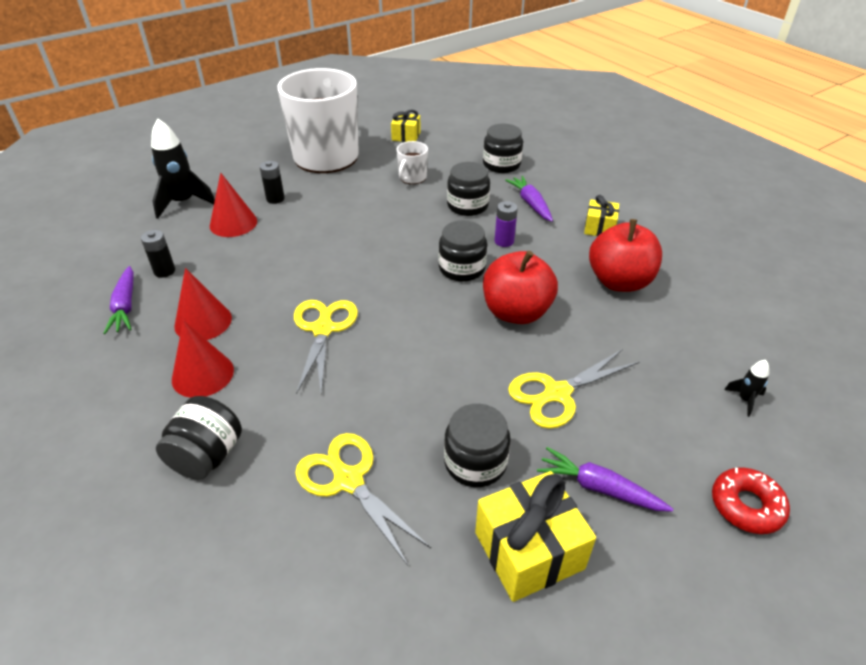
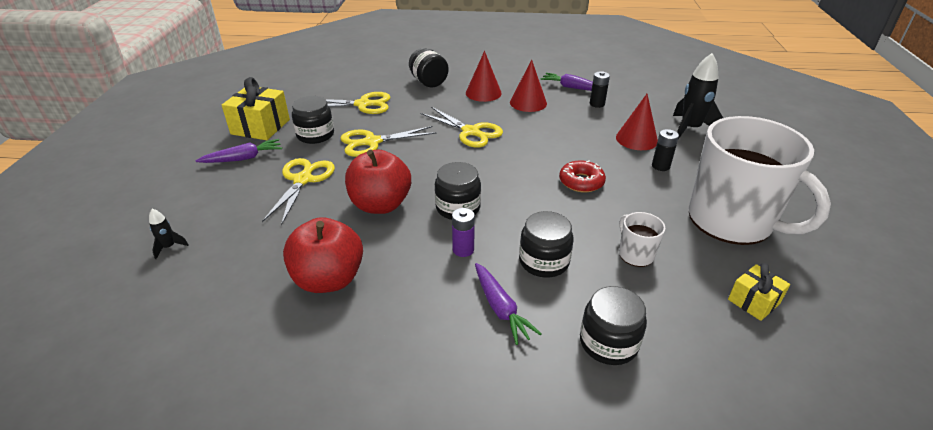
camera: 130 degrees right, 5 degrees down
purple carrot [505,176,553,222] -> purple carrot turned 45 degrees clockwise [475,263,541,345]
yellow gift [584,195,619,236] -> none
red donut [712,468,790,534] -> red donut moved to [559,160,606,192]
none -> yellow scissors [340,126,437,157]

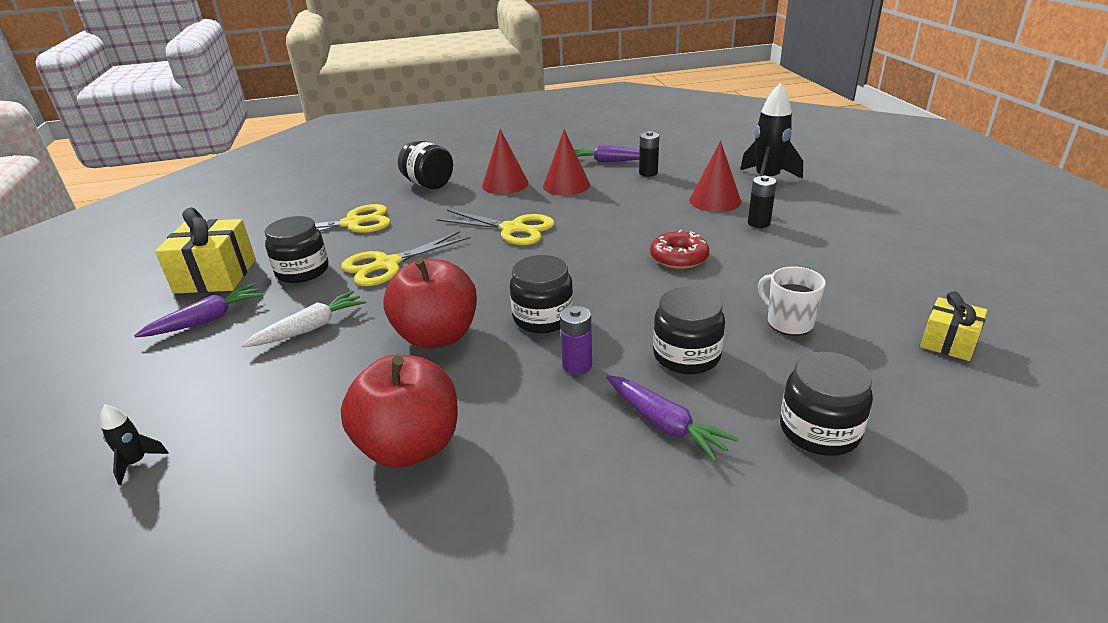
camera: 15 degrees left, 5 degrees down
yellow scissors [262,158,335,225] -> white carrot [242,291,366,347]
white mug [689,116,831,245] -> none

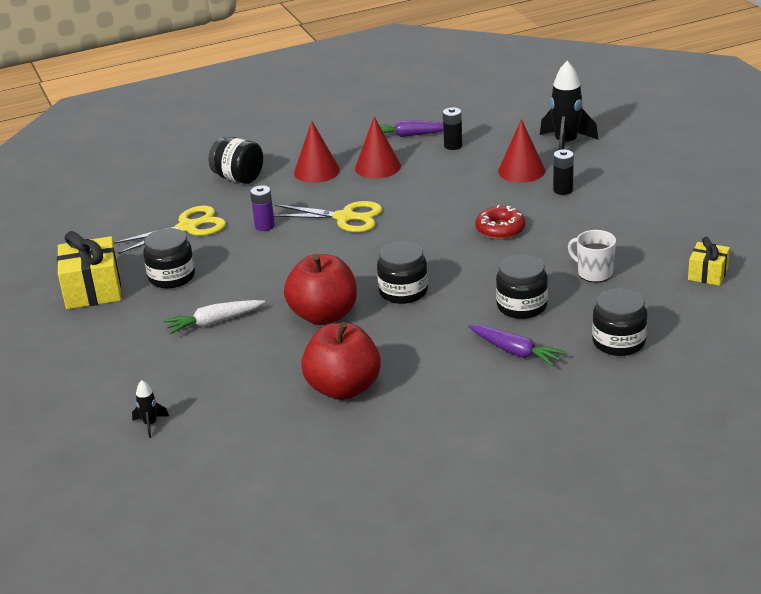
camera: 10 degrees left, 0 degrees up
purple carrot [134,284,264,337] -> none
white carrot [242,291,366,347] -> white carrot turned 150 degrees counterclockwise [164,300,265,334]
yellow scissors [341,231,470,286] -> none
purple battery [560,306,592,375] -> purple battery moved to [250,185,275,231]

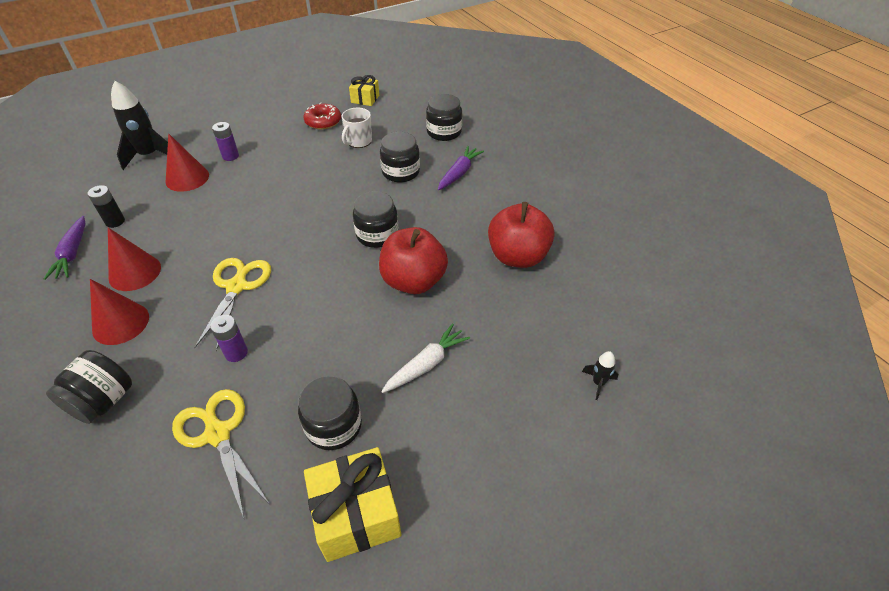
camera: 100 degrees left, 15 degrees up
white carrot [164,300,265,334] -> white carrot turned 105 degrees counterclockwise [381,323,470,393]
red donut [475,205,525,239] -> red donut moved to [304,102,341,129]
black battery [553,150,574,195] -> purple battery [212,122,239,161]

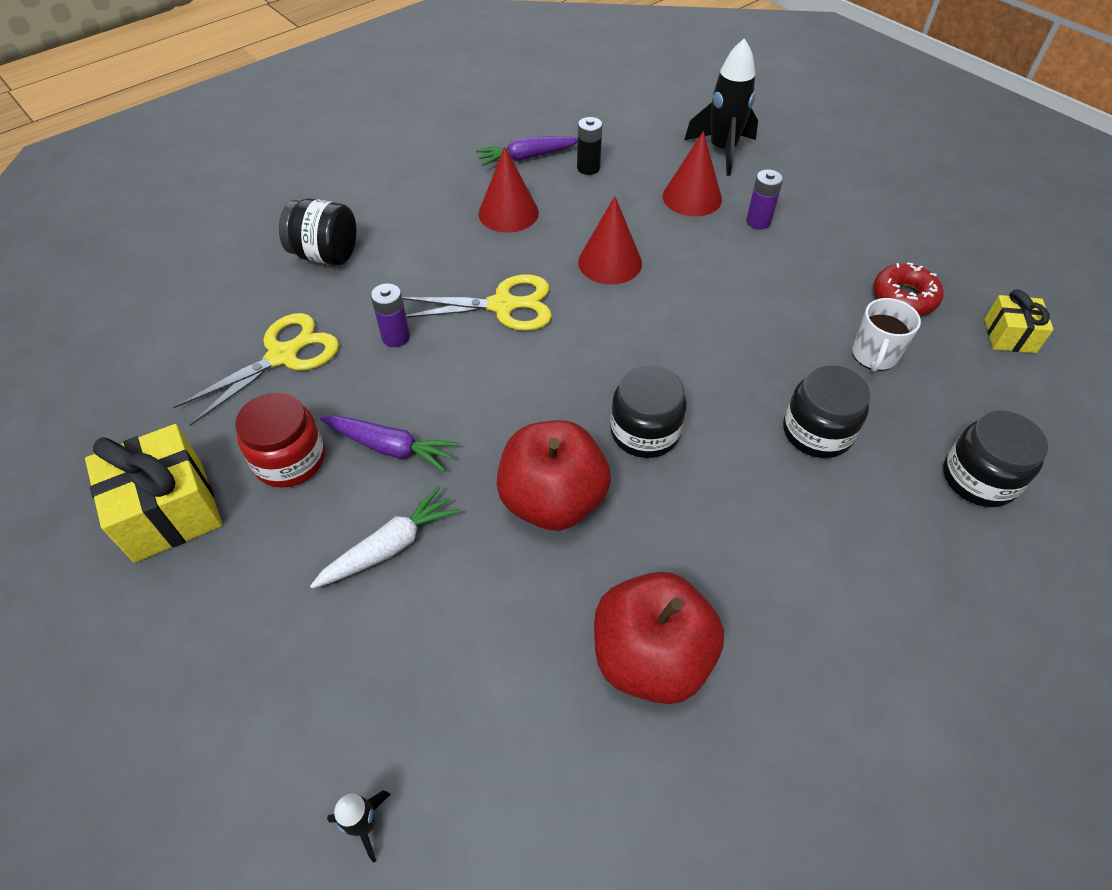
camera: 80 degrees right, 5 degrees up
red cone [90,279,149,345] -> red cone moved to [578,196,642,284]
black jar [298,376,362,450] -> red jar [235,392,325,488]
white mug [342,108,372,148] -> white mug turned 90 degrees counterclockwise [852,298,921,372]
white carrot [381,323,470,393] -> white carrot turned 75 degrees counterclockwise [310,486,460,589]
purple carrot [438,146,484,190] -> purple carrot moved to [320,415,459,472]

